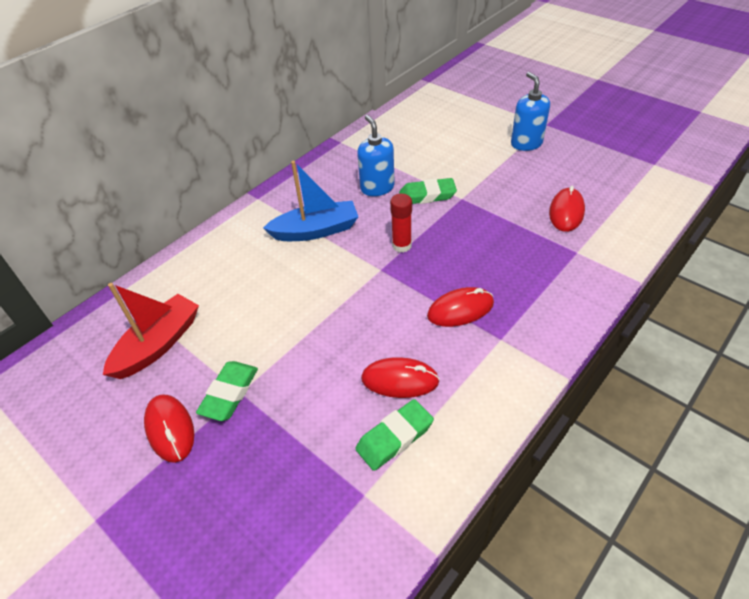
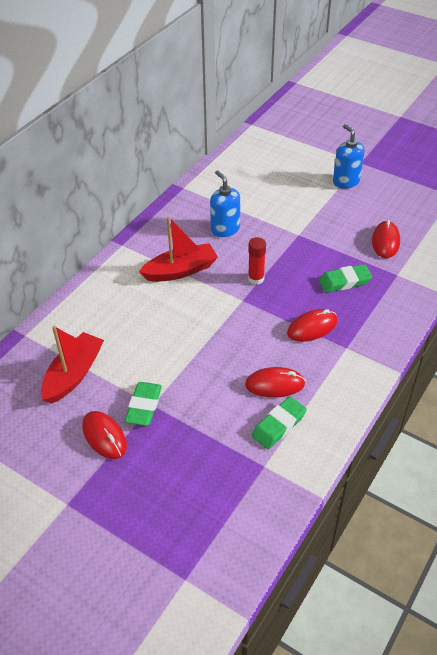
camera: 10 degrees left, 0 degrees up
blue boat [263,161,358,241] -> red boat [139,216,218,282]
green eraser [399,178,457,204] -> green eraser moved to [319,264,372,293]

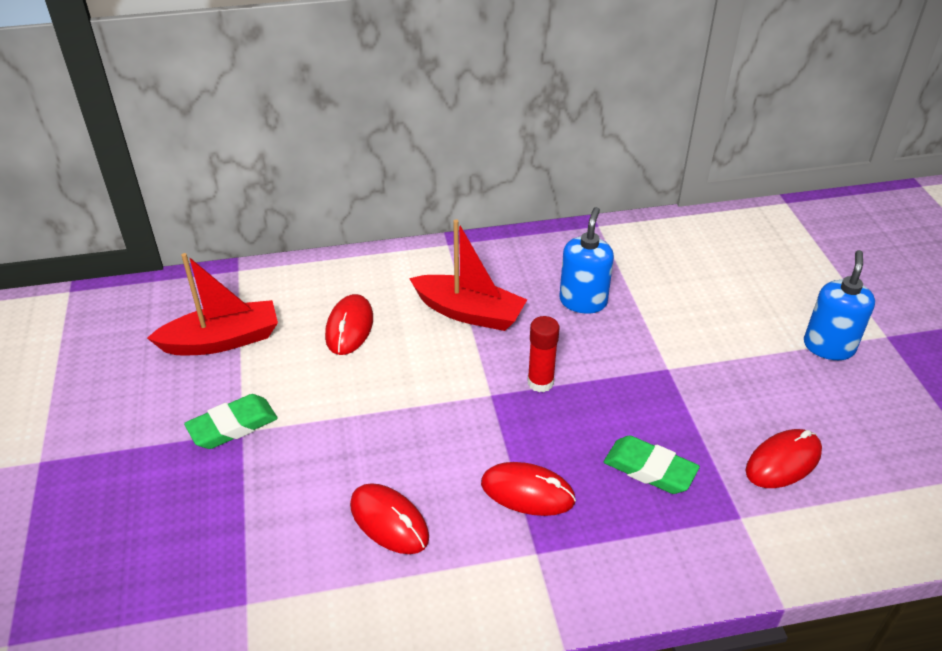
camera: 45 degrees right, 5 degrees down
red mouse [82,411,127,459] -> red mouse moved to [325,294,373,355]
green eraser [251,396,307,449] -> none

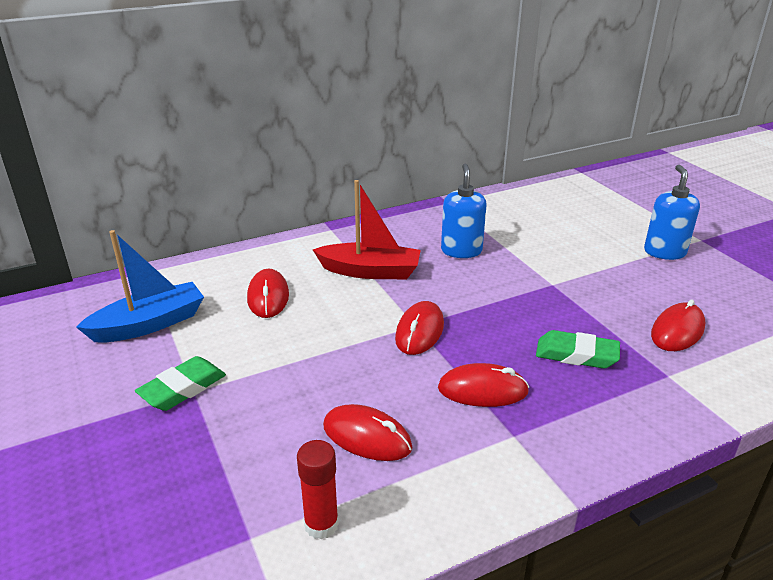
camera: 15 degrees left, 10 degrees down
red boat [147,253,278,355] -> blue boat [76,230,204,343]
red glue stick [528,316,559,392] -> red glue stick moved to [297,440,339,540]
none -> red mouse [395,301,444,355]

